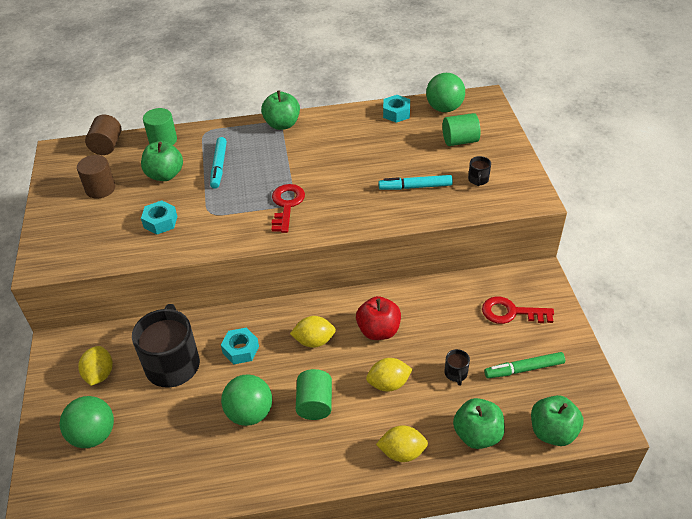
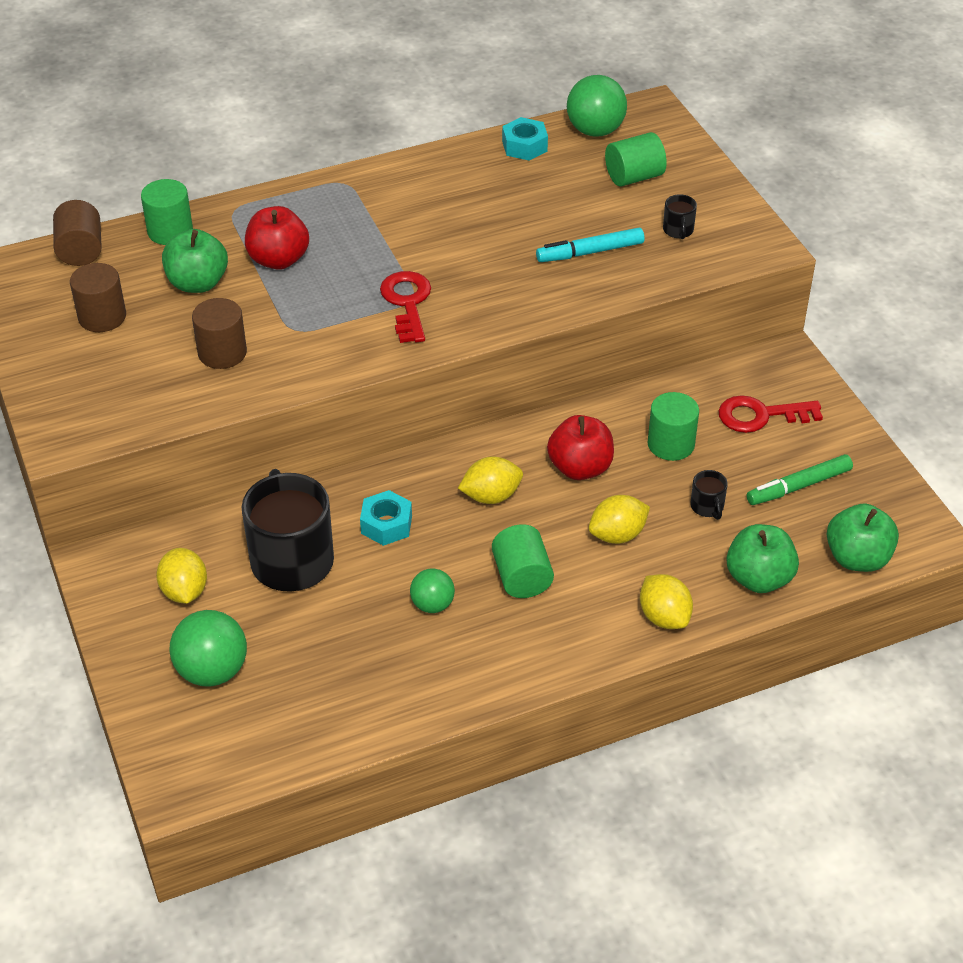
camera: 15 degrees left, 0 degrees up
turquoise nut [141,200,177,234] -> brown cylinder [192,298,247,369]
turquoise marker [210,137,227,189] -> red apple [245,206,309,270]
green ball [221,374,272,426] -> green ball [410,569,455,613], size x0.61
green apple [261,90,300,130] -> none
yellow lemon [376,425,428,462] -> yellow lemon turned 75 degrees clockwise [640,574,693,629]
none -> green cylinder [647,392,699,461]

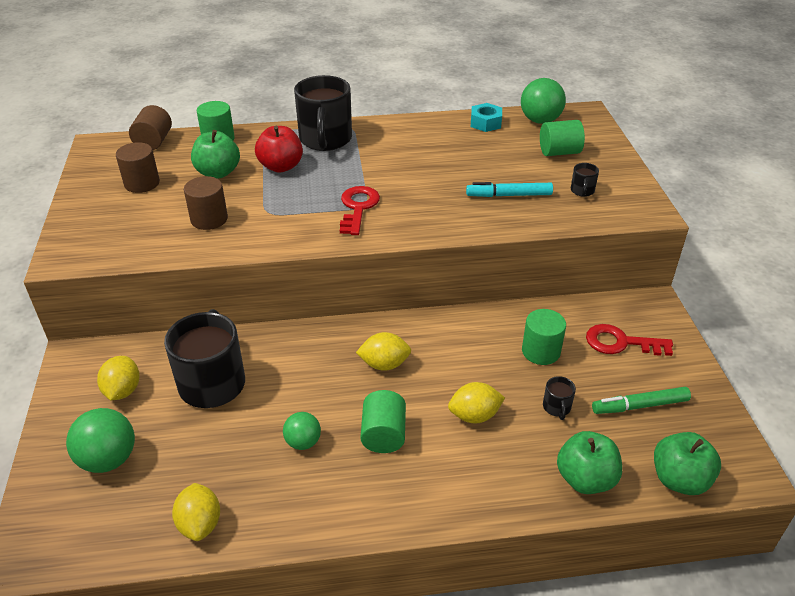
camera: 15 degrees right, 5 degrees down
turquoise nut [360,490,412,546] -> none
red apple [547,415,614,480] -> none
yellow lemon [640,574,693,629] -> yellow lemon moved to [172,483,220,541]
none -> black mug [294,75,352,151]

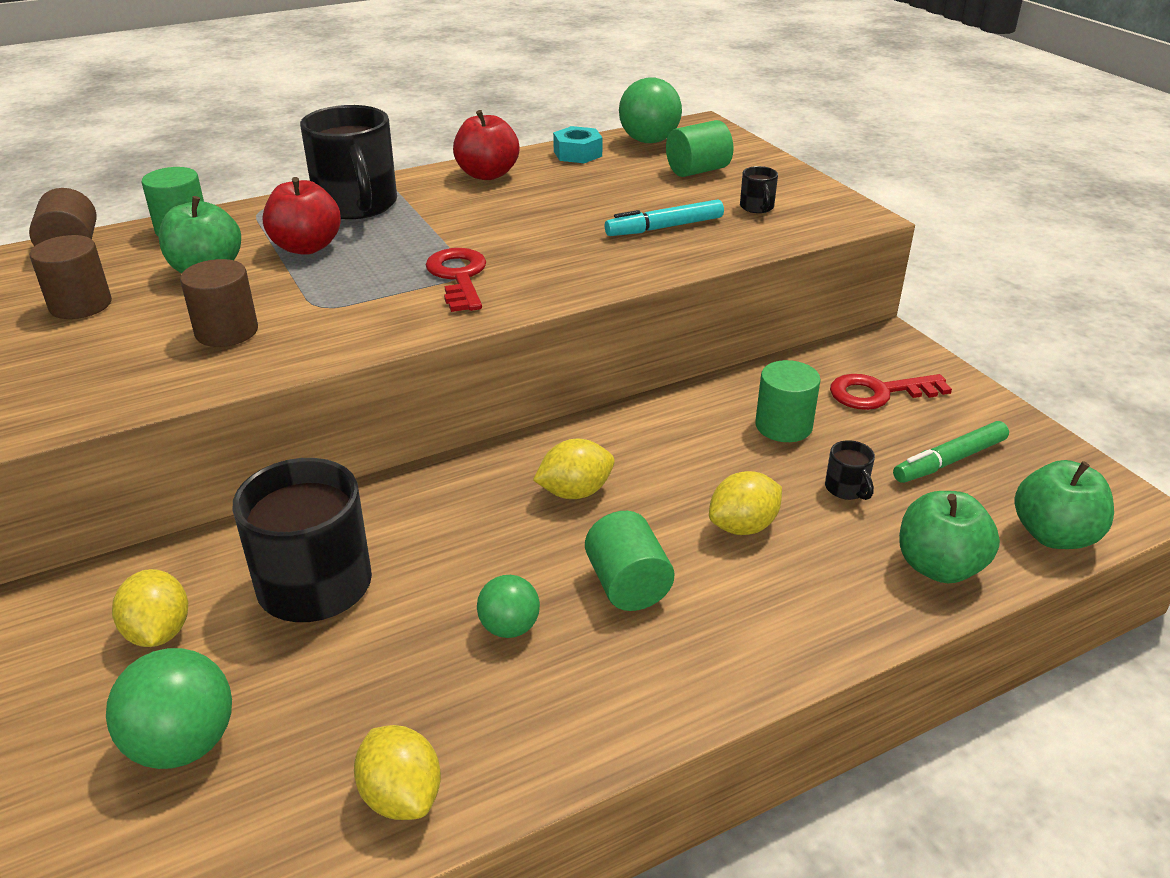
camera: 20 degrees left, 5 degrees down
none -> red apple [453,110,519,180]

